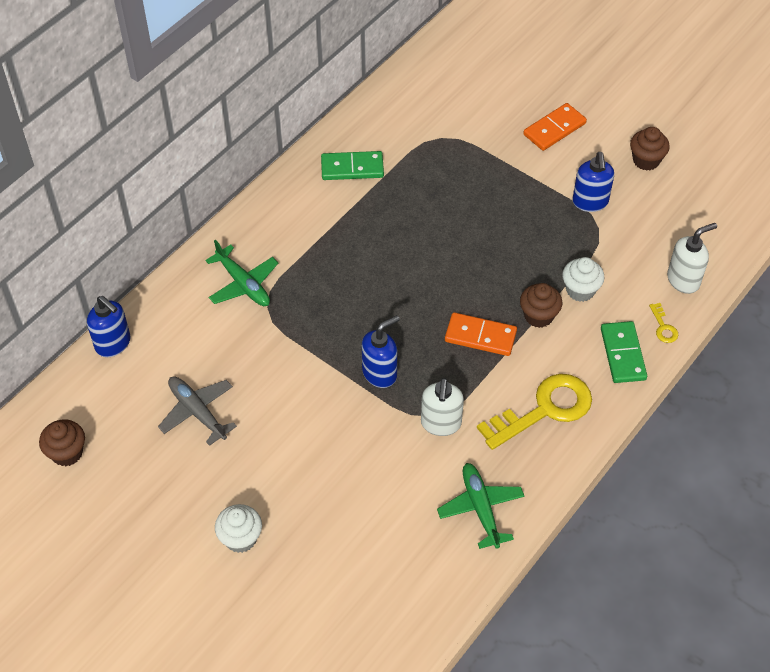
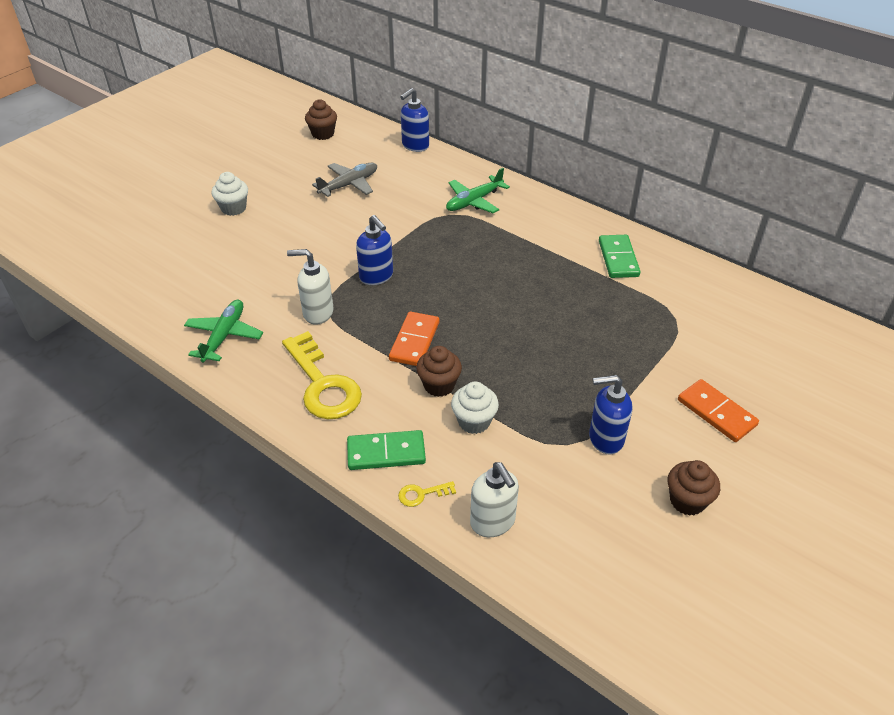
camera: 90 degrees right, 10 degrees down
green plane [437,463,525,549] -> green plane turned 60 degrees counterclockwise [184,300,263,362]

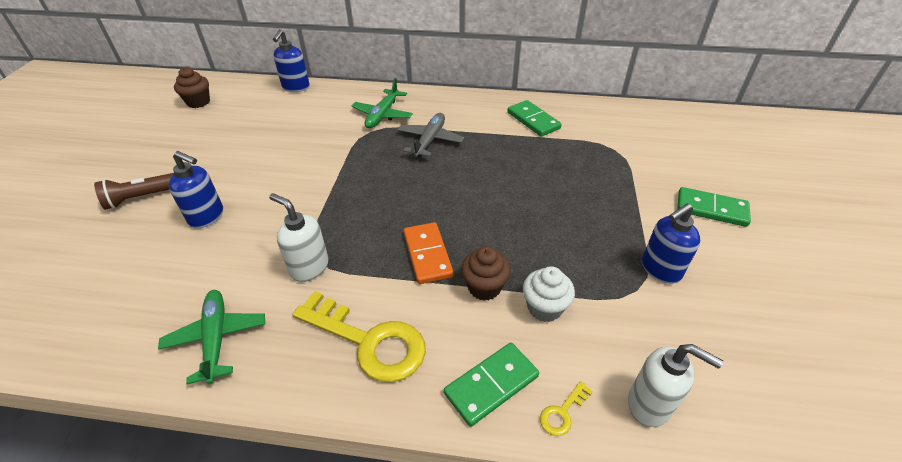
camera: 30 degrees left, 0 degrees up
white cupcake [212,172,248,216] -> brown flashlight [94,173,175,210]
white soap dispenser [287,249,334,325] -> white soap dispenser turned 60 degrees clockwise [269,193,329,282]
grey plane [312,163,377,197] -> grey plane moved to [397,113,464,157]
blue soap dispenser [356,215,393,285] -> blue soap dispenser moved to [169,151,223,228]
brown cupcake [668,460,720,516] -> none
orange domino [678,379,759,442] -> green domino [677,187,751,227]

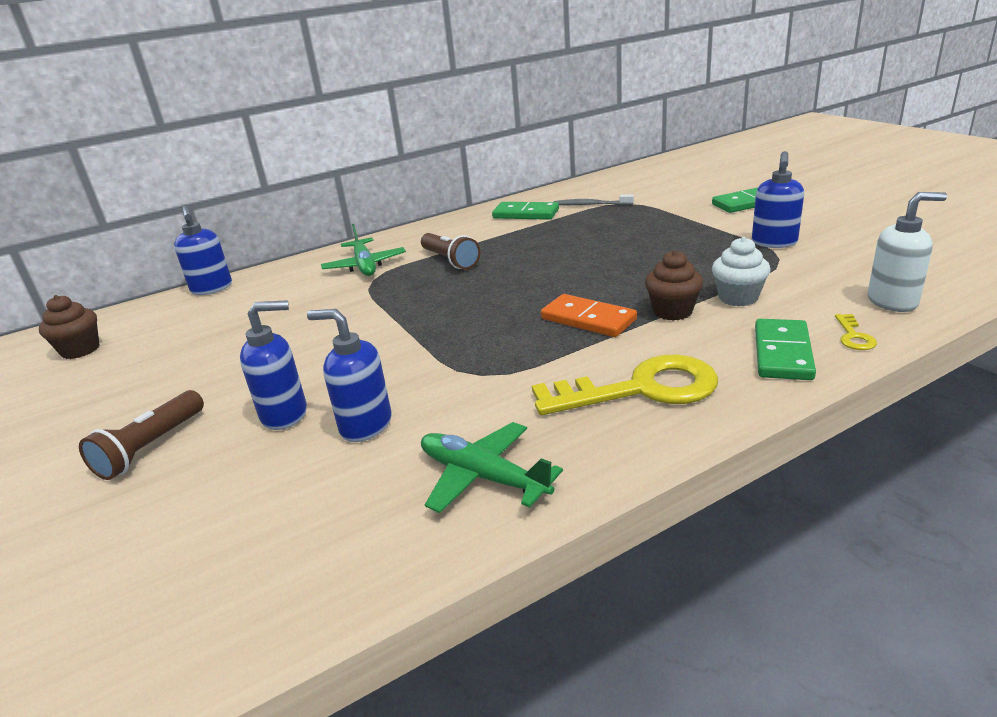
camera: 35 degrees left, 15 degrees down
white soap dispenser [269,193,329,282] -> none
grey plane [397,113,464,157] -> brown flashlight [421,233,480,269]
none -> blue soap dispenser [307,309,392,442]
none -> grey toothbrush [554,194,634,205]

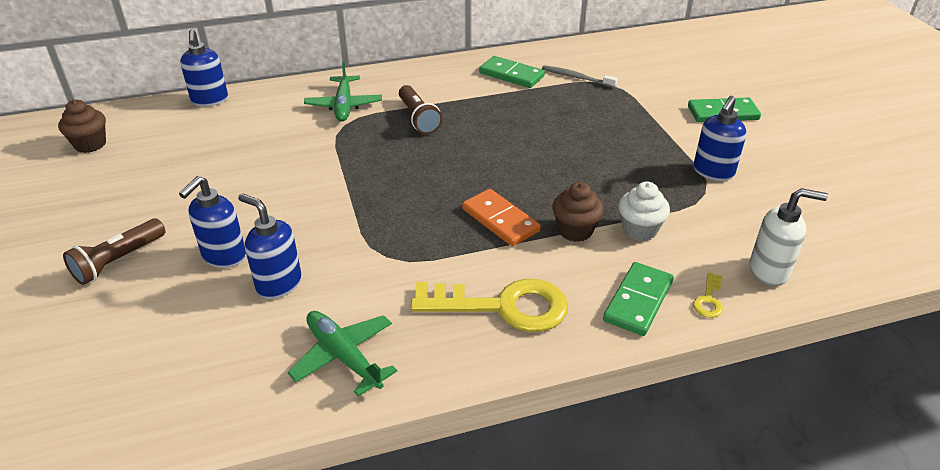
camera: 10 degrees right, 10 degrees up
blue soap dispenser [240,300,307,430] -> blue soap dispenser turned 120 degrees clockwise [179,176,246,268]

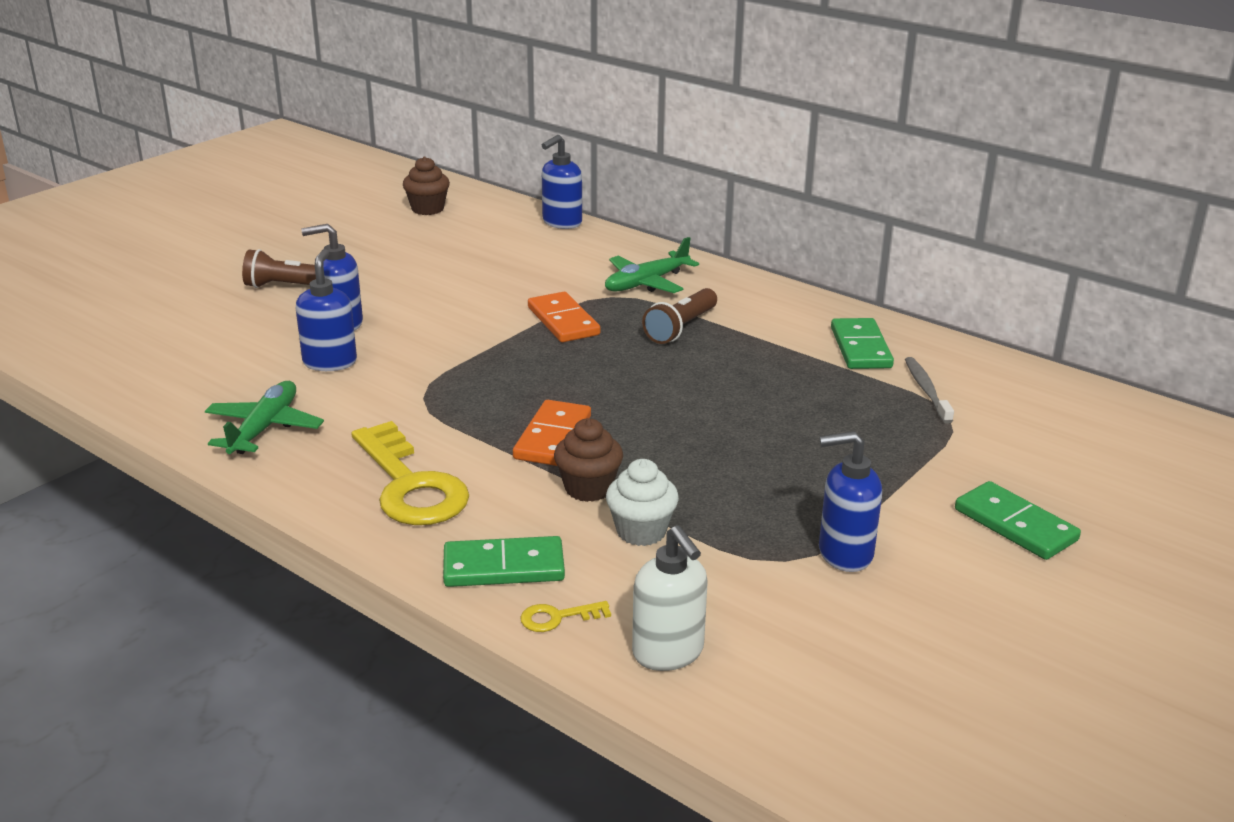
camera: 55 degrees right, 10 degrees down
none -> orange domino [528,292,600,342]

